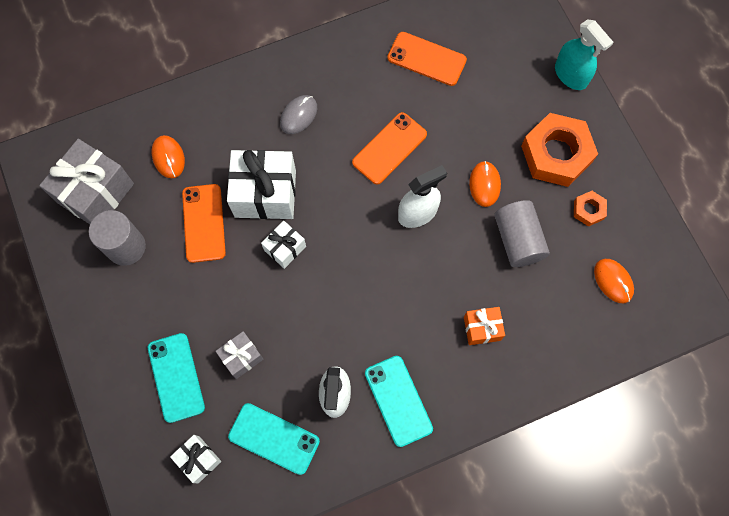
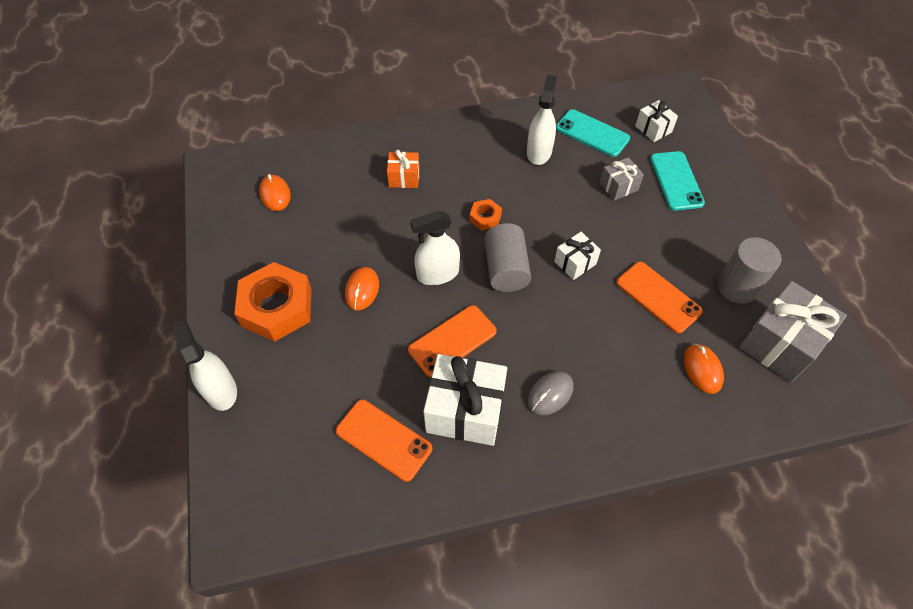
camera: 170 degrees left, 15 degrees down
orange phone [182,184,226,263] -> orange phone turned 45 degrees counterclockwise [616,262,703,334]
white gift [227,150,296,219] -> white gift moved to [423,354,507,446]
turquoise phone [365,356,433,447] -> none
grey cylinder [494,200,550,267] -> grey cylinder moved to [485,223,531,292]
turquoise spray bottle [555,19,613,90] -> white spray bottle [172,320,237,411]
orange nut [574,191,607,227] -> orange nut moved to [469,199,502,231]

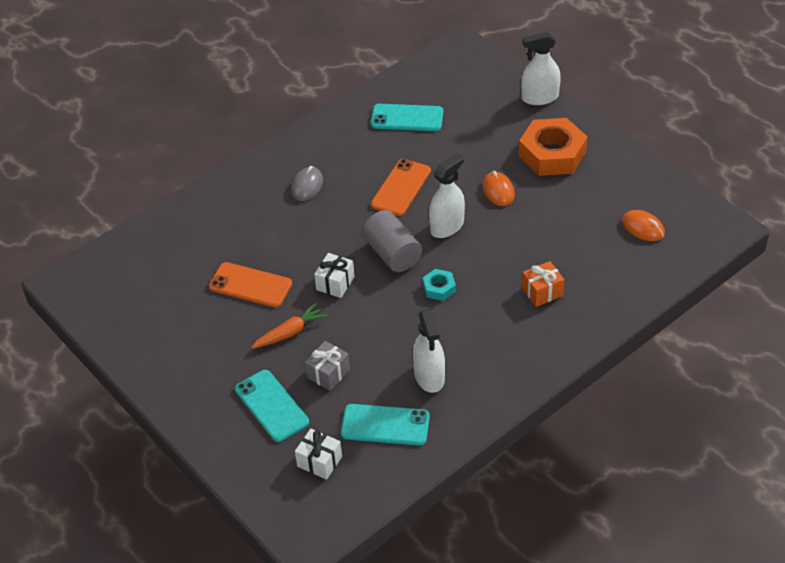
camera: 155 degrees right, 10 degrees down
white spray bottle [172,320,237,411] -> white spray bottle turned 135 degrees clockwise [521,32,561,105]
orange phone [336,399,432,482] -> turquoise phone [371,104,443,131]
white gift [423,354,507,446] -> none
orange nut [469,199,502,231] -> turquoise nut [423,269,456,301]
orange mouse [684,344,724,394] -> none
grey cylinder [718,237,781,304] -> none
grey gift [739,281,847,383] -> none
none -> orange carrot [251,303,327,348]

